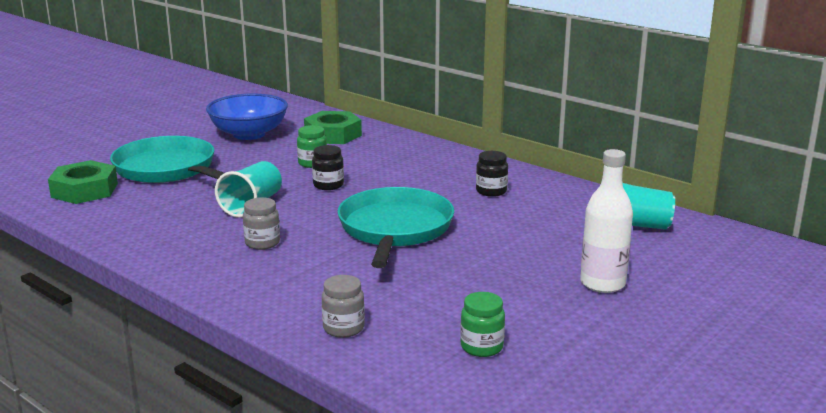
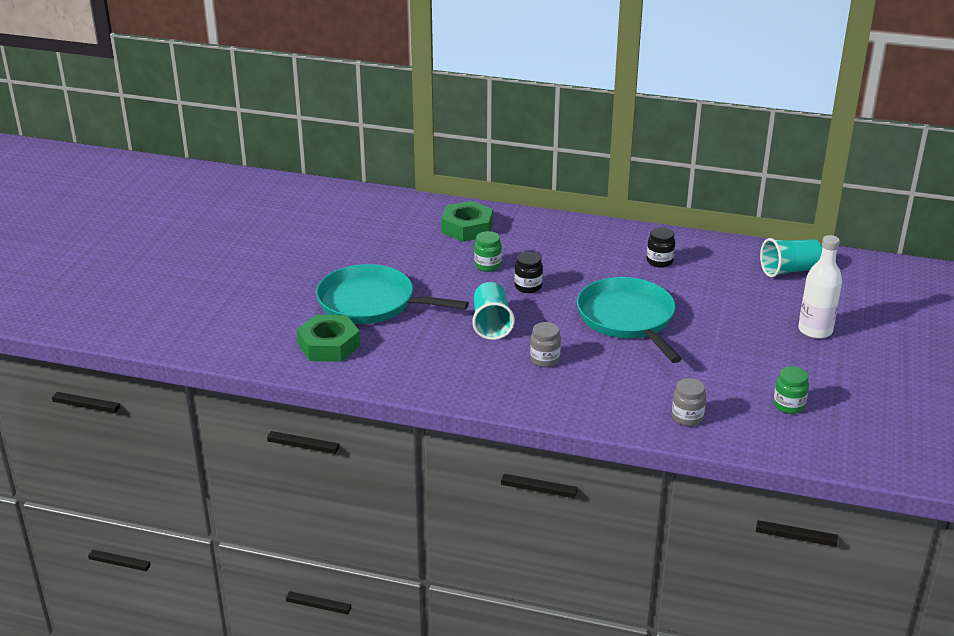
camera: 25 degrees left, 10 degrees up
blue bowl [206,93,288,140] -> none

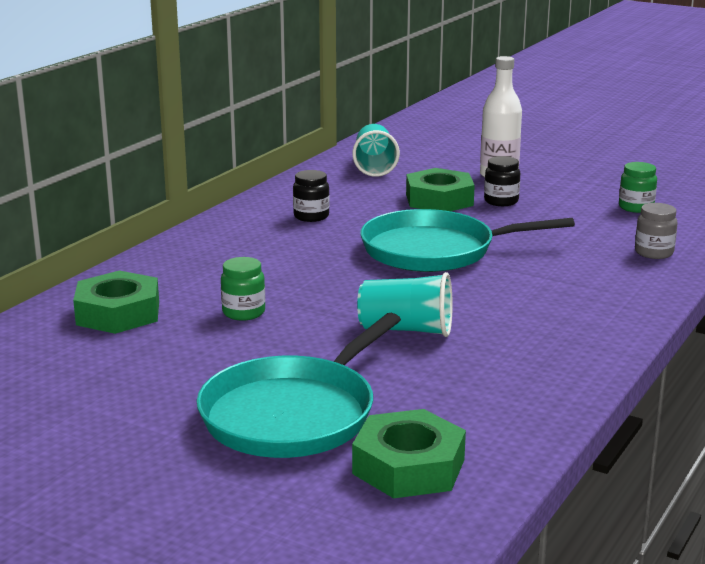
camera: 75 degrees left, 10 degrees down
black jar [514,252,543,293] -> black jar moved to [484,156,520,206]
grey jar [530,322,561,367] -> none
none -> green nut [406,168,475,211]

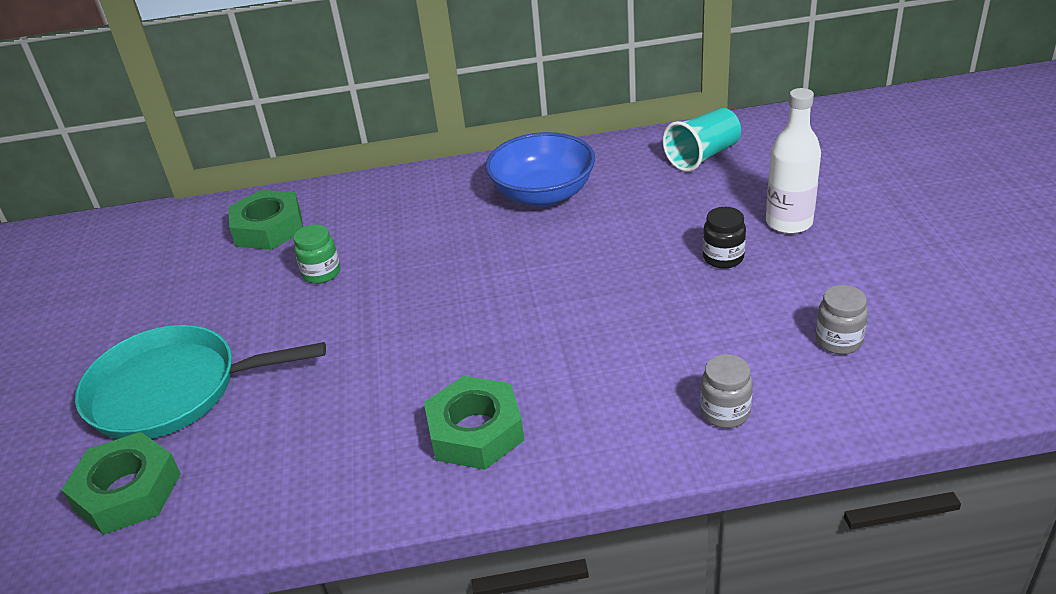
camera: 55 degrees right, 15 degrees up
black jar [293,170,330,222] -> blue bowl [486,132,595,207]
turquoise cup [357,272,453,337] -> none
turquoise pan [360,209,575,272] -> none
green nut [406,168,475,211] -> green nut moved to [424,376,524,470]
green jar [619,162,657,213] -> grey jar [816,285,868,354]

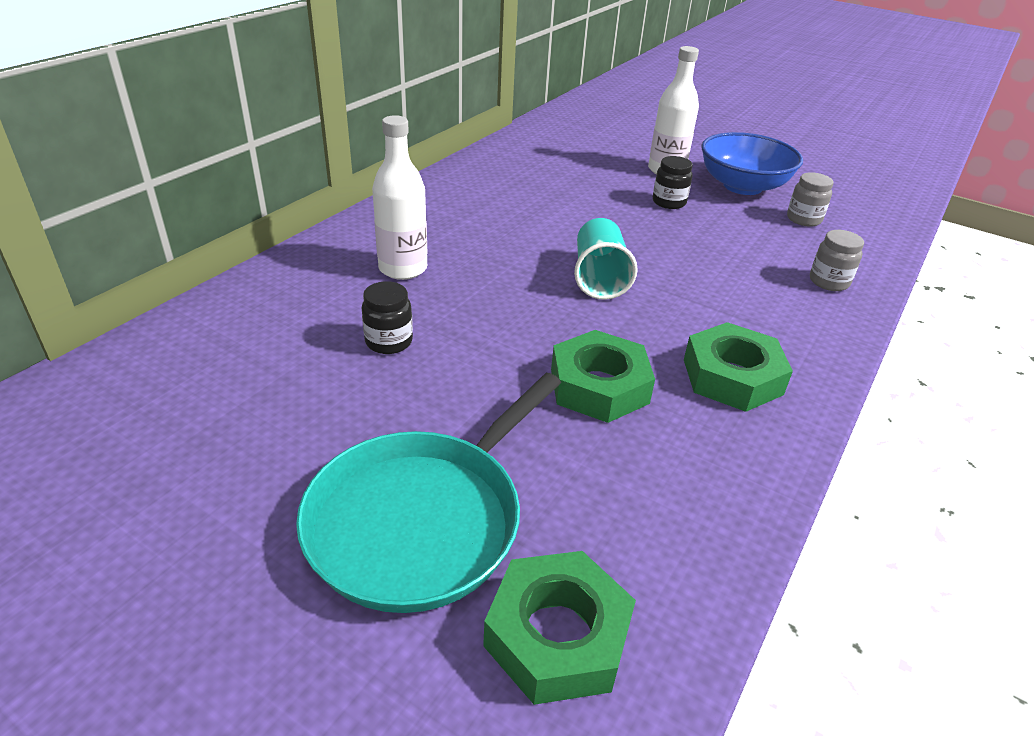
camera: 55 degrees left, 0 degrees up
green nut [228,190,303,250] -> green nut moved to [551,330,655,423]
green jar [293,224,340,284] -> black jar [362,281,413,354]
blue bowl [486,132,595,207] -> blue bowl moved to [701,132,803,195]
turquoise cup [663,108,741,172] -> turquoise cup moved to [574,218,638,300]
none -> white bottle [372,115,427,280]

